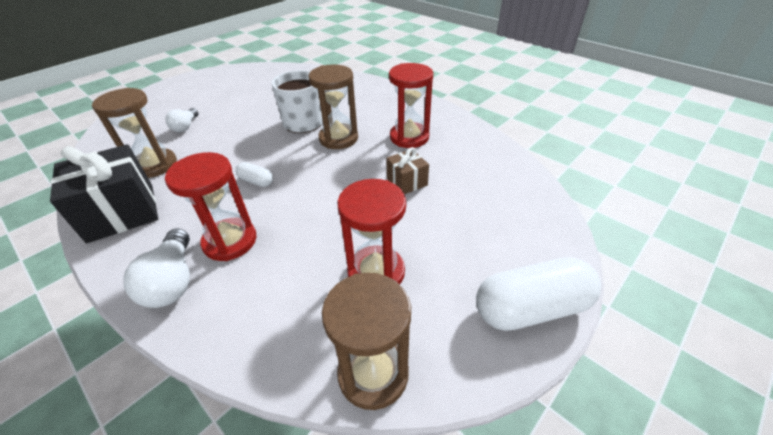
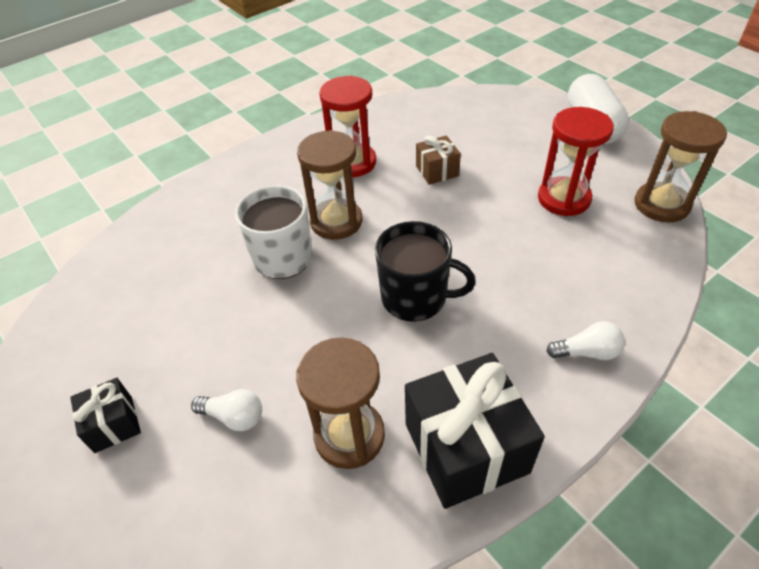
camera: 80 degrees left, 5 degrees up
white light bulb [123,228,190,308] -> white light bulb [546,321,625,360], size x0.64
red hourglass [165,152,256,261] -> none
white capsule [236,162,273,187] -> black mug [375,221,476,322]
none -> black gift [70,378,141,453]

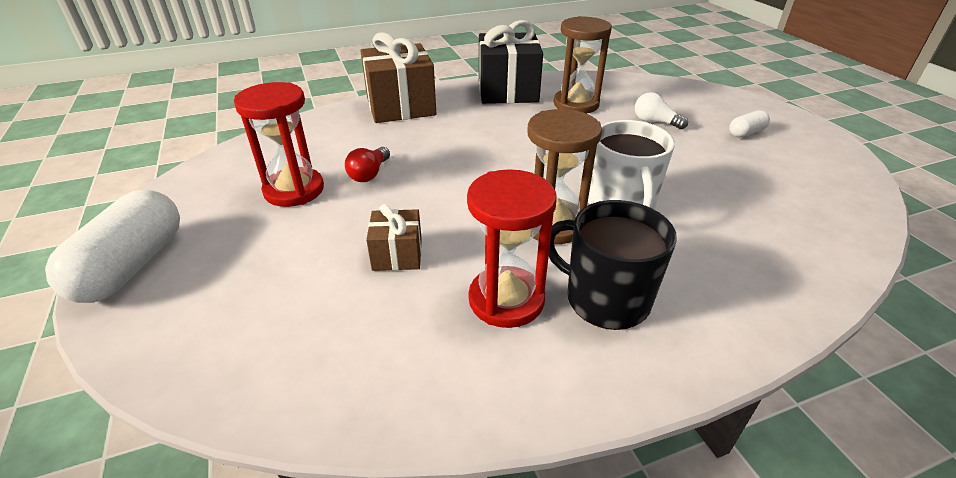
camera: 165 degrees left, 10 degrees down
black gift [70,378,141,453] -> white capsule [729,110,770,138]
black mug [375,221,476,322] -> black mug moved to [549,200,677,330]
white light bulb [546,321,625,360] -> brown gift [360,32,436,123]
brown hourglass [634,111,727,222] -> none
none -> red light bulb [345,147,390,182]

